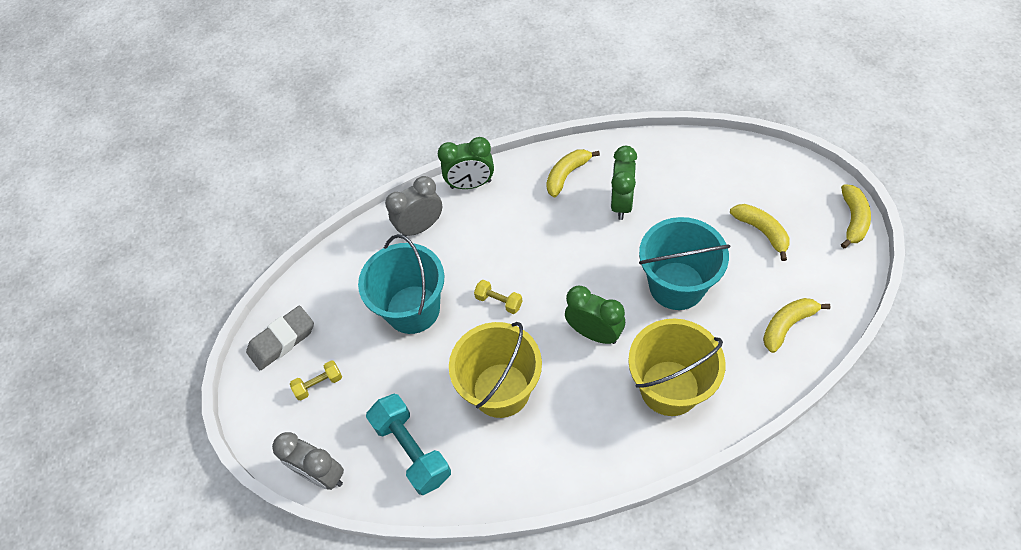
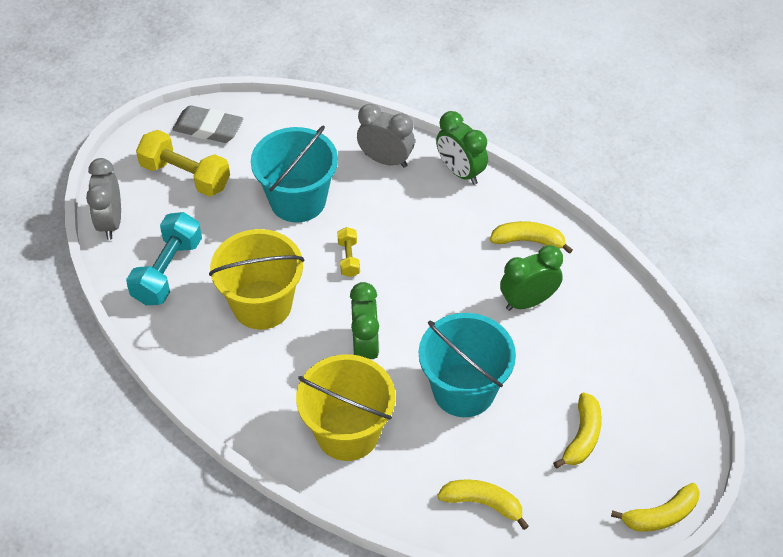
camera: 50 degrees right, 5 degrees down
yellow dumbbell [290,360,342,400] -> yellow dumbbell [136,130,230,196], size x1.93

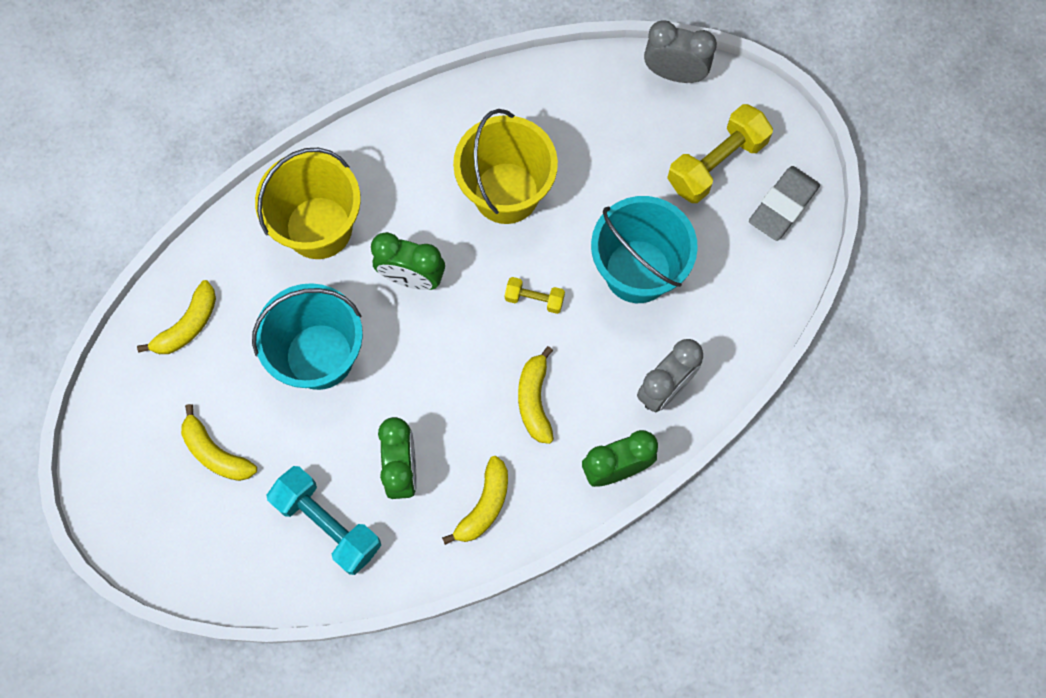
camera: 110 degrees right, 20 degrees up
turquoise dumbbell [126,212,202,305] -> turquoise dumbbell moved to [266,466,381,575]
yellow banana [611,483,700,532] -> yellow banana moved to [518,346,554,444]

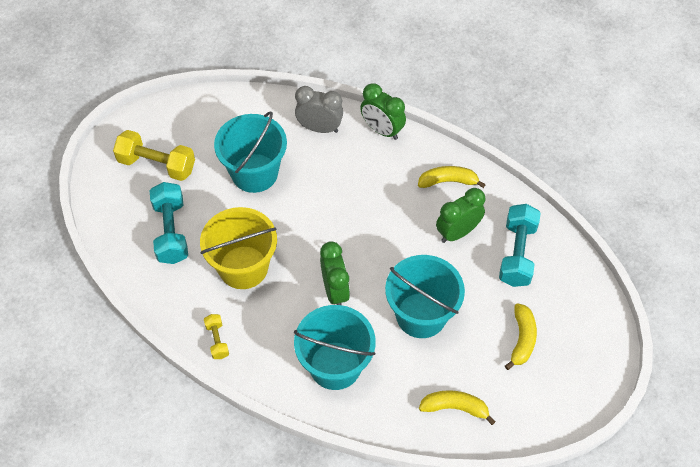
camera: 120 degrees left, 15 degrees down
yellow bucket [255,148,361,259] -> turquoise bucket [294,305,376,390]
yellow dumbbell [505,277,565,314] -> yellow dumbbell moved to [204,314,229,359]
yellow banana [518,346,554,444] -> none
grey clock [644,20,717,83] -> none
grey eraser [749,166,820,241] -> none
none -> turquoise dumbbell [150,182,188,264]

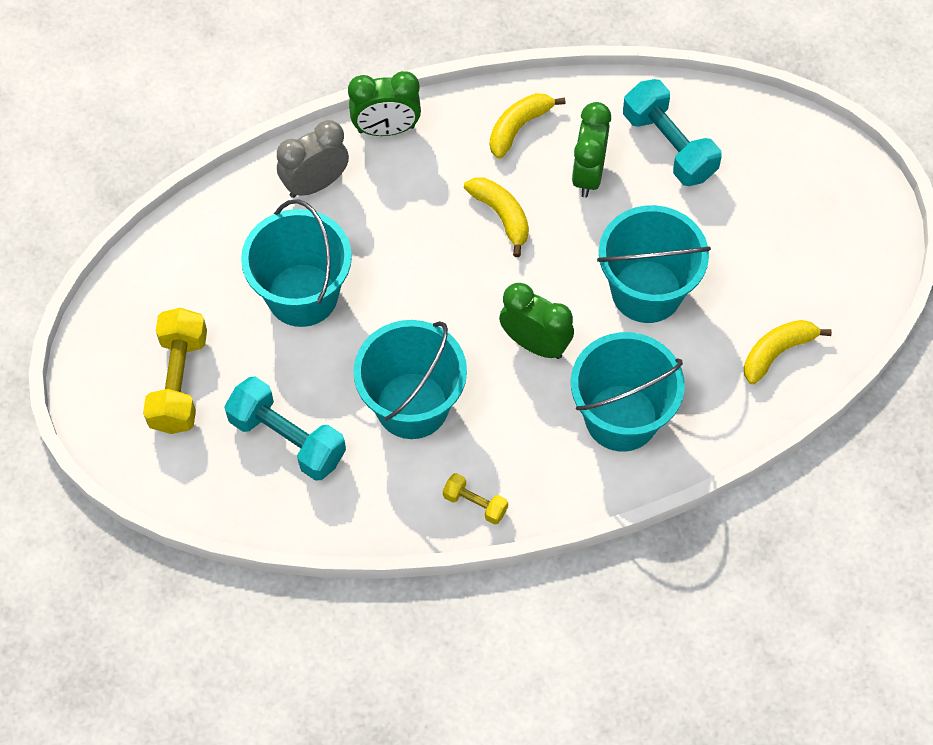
camera: 45 degrees left, 5 degrees up
yellow dumbbell [113,130,195,181] -> yellow dumbbell turned 60 degrees counterclockwise [143,308,207,434]
yellow bucket [200,207,277,289] -> turquoise bucket [353,320,467,439]
yellow banana [505,303,537,370] -> yellow banana moved to [464,178,529,257]

